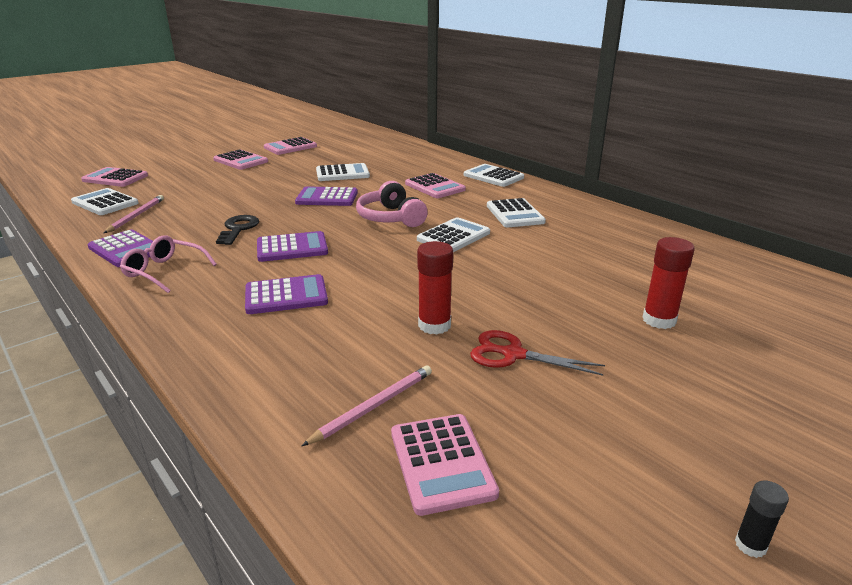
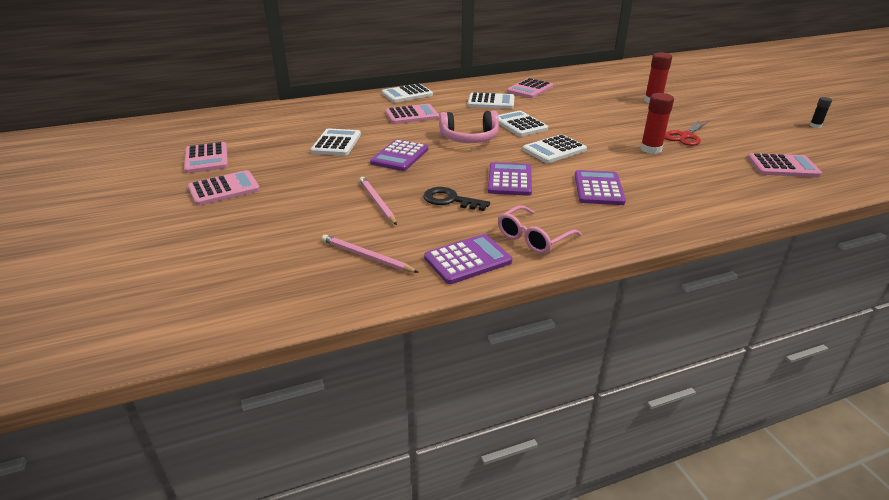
camera: 70 degrees left, 5 degrees up
white calculator [71,188,139,215] -> white calculator moved to [523,134,587,163]
pink calculator [81,167,148,187] -> pink calculator moved to [507,78,553,98]
pink pencil [302,365,432,446] -> pink pencil moved to [360,177,397,225]

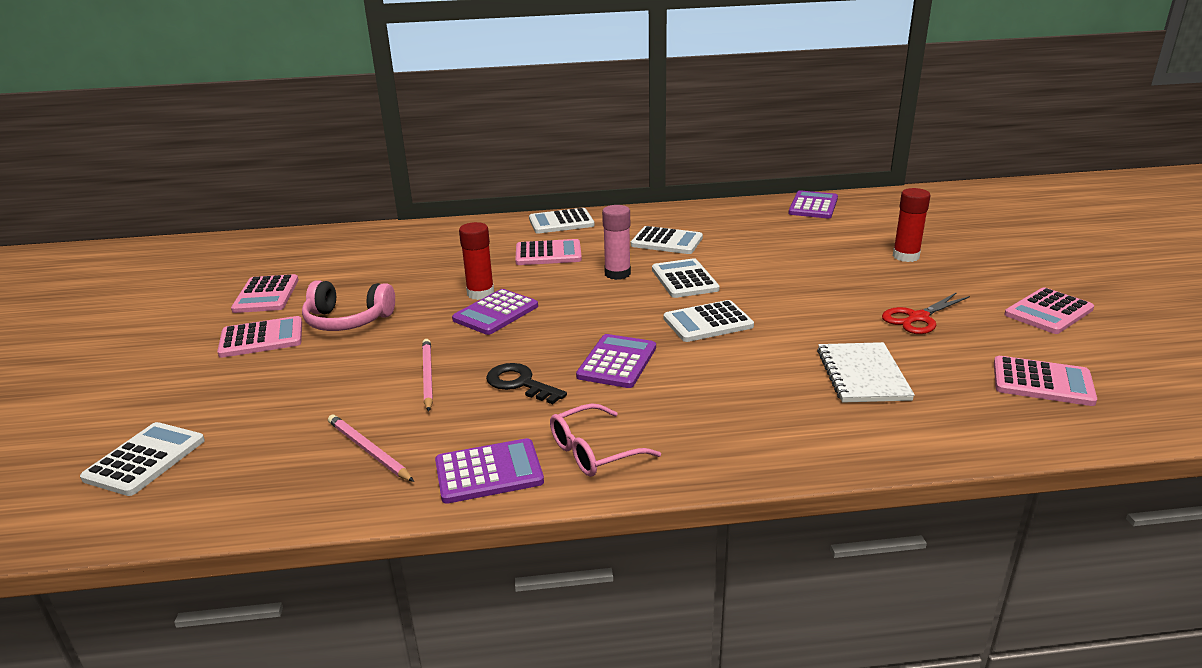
camera: 15 degrees right, 5 degrees down
white calculator [310,128,361,156] -> white calculator moved to [80,422,205,496]
pink headphones [439,110,499,143] -> pink headphones moved to [302,280,395,331]
pink calculator [507,78,553,98] -> pink calculator moved to [1004,287,1094,334]
purple calculator [575,170,626,205] -> purple calculator moved to [789,191,838,218]
red glue stick [640,93,674,154] -> red glue stick moved to [459,222,494,300]
black glue stick [810,97,832,128] -> none
none -> pink glue stick [602,205,631,280]
none -> white notebook [817,342,915,403]

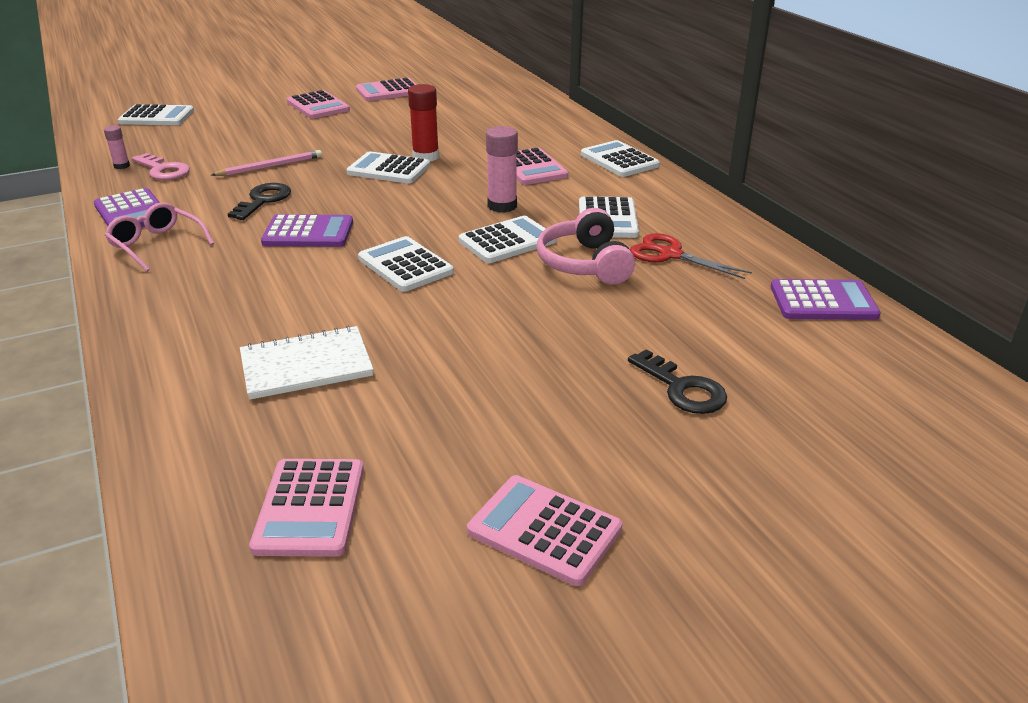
camera: 70 degrees right, 5 degrees up
pink headphones [302,280,395,331] -> pink headphones moved to [537,208,635,285]
pink pencil [328,414,414,482] -> pink key [131,153,190,180]
purple calculator [452,289,538,335] -> white calculator [347,151,430,183]
red scissors [882,292,970,334] -> red scissors moved to [630,233,752,279]
red glue stick [893,188,931,262] -> black key [628,349,727,414]
none -> pink glue stick [104,125,130,169]

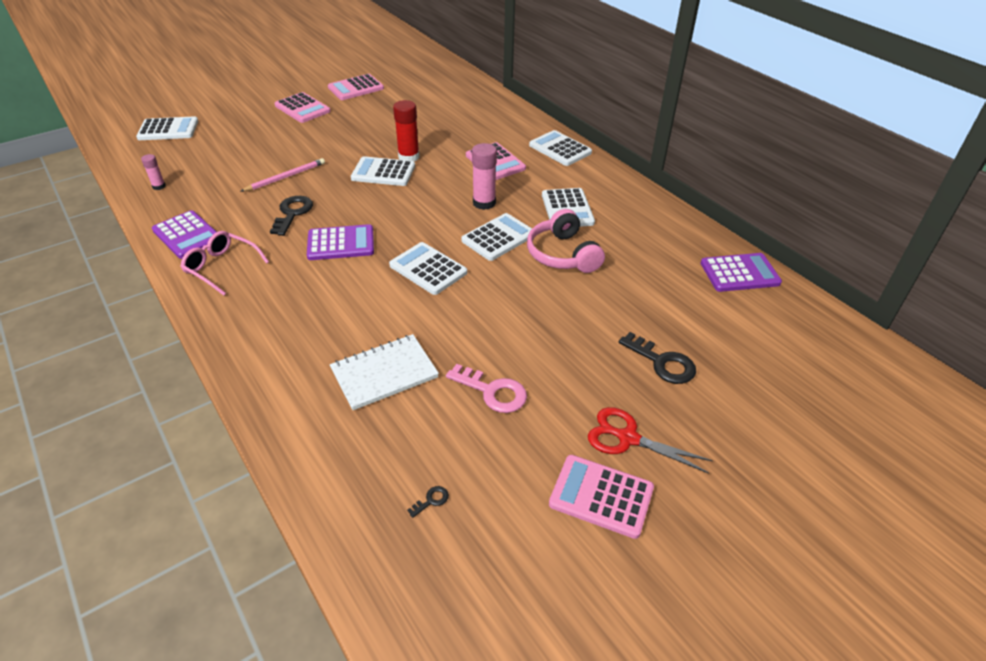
camera: 10 degrees left, 10 degrees up
pink key [131,153,190,180] -> pink key moved to [446,364,527,413]
pink calculator [249,459,364,557] -> black key [407,486,449,518]
red scissors [630,233,752,279] -> red scissors moved to [588,407,713,474]

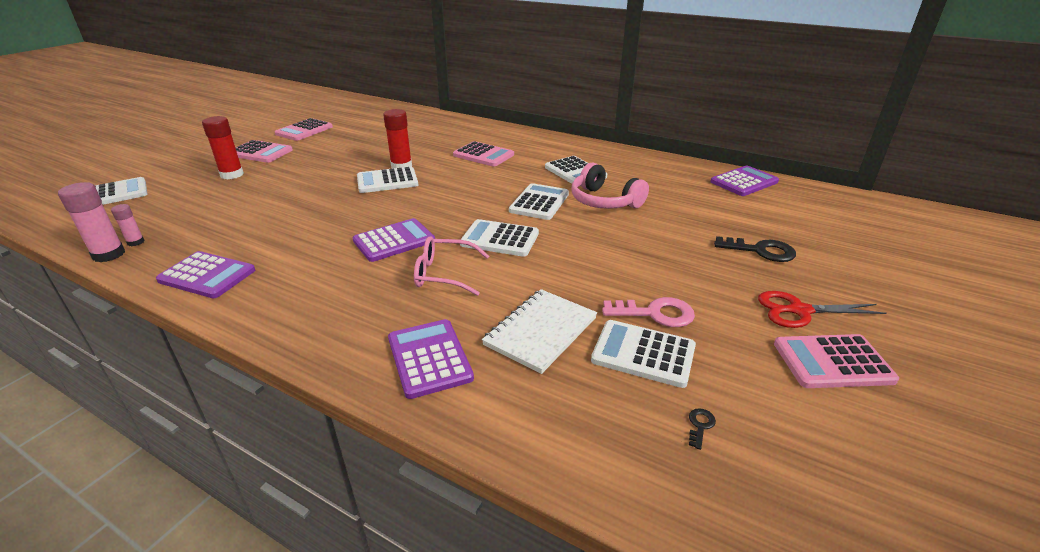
camera: 25 degrees left, 10 degrees down
pink glasses [180,231,269,296] -> pink glasses moved to [414,236,489,296]
pink pencil [240,158,325,192] -> none
black key [270,196,313,236] -> none
pink glue stick [472,143,497,210] -> pink glue stick moved to [58,182,125,262]
white calculator [529,130,592,166] -> white calculator moved to [591,320,696,388]
none -> red glue stick [202,116,244,180]
none -> purple calculator [388,319,474,399]

